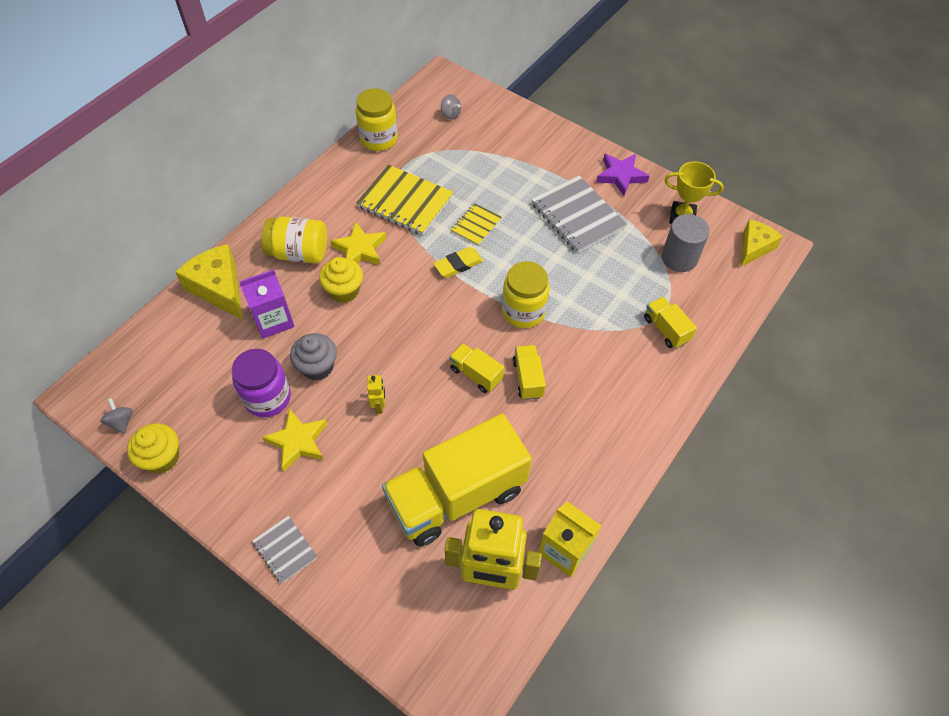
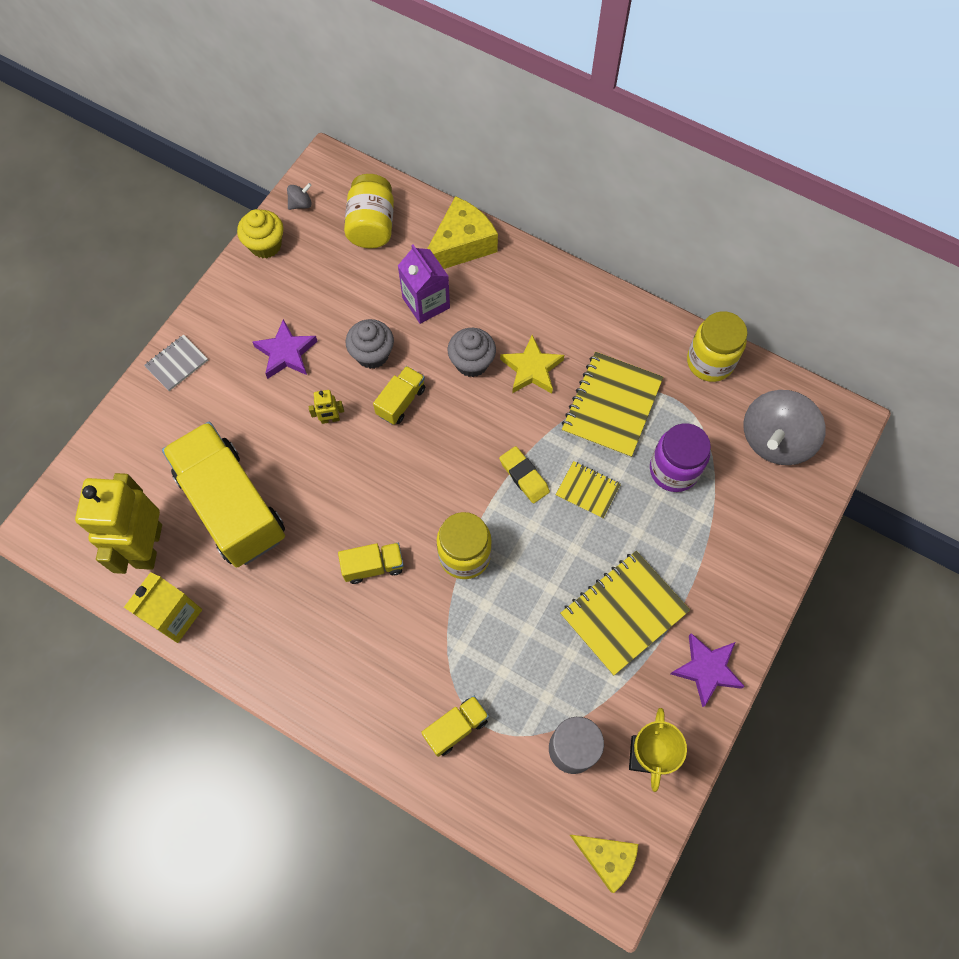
camera: 85 degrees right, 10 degrees up
purple jar [232,349,291,417] -> purple jar moved to [650,423,711,492]
yellow jar [261,216,327,264] -> yellow jar moved to [344,174,394,248]
yellow star [262,408,327,471] -> purple star [252,319,318,379]
yellow cupcake [319,257,363,303] -> grey cupcake [448,328,496,377]
grey spinning top [441,94,461,119] -> grey spinning top [744,390,826,465], size x2.44
yellow truck [449,343,504,393] -> yellow truck moved to [373,366,425,425]
grey notebook [531,175,627,253] -> yellow notebook [560,551,690,675]

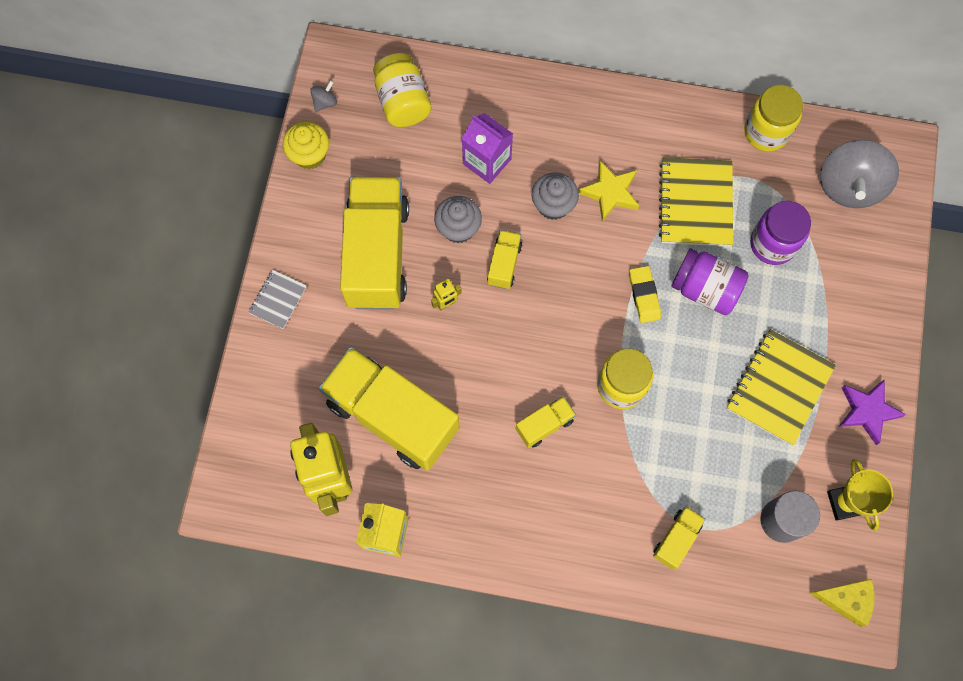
camera: 20 degrees left, 5 degrees up
purple star [252,319,318,379] -> yellow truck [340,177,409,310]
yellow cheese [427,196,498,269] -> none
yellow eraser [499,446,550,503] -> yellow eraser turned 45 degrees clockwise [629,266,661,323]
yellow notebook [555,461,621,519] -> purple jar [671,248,749,315]

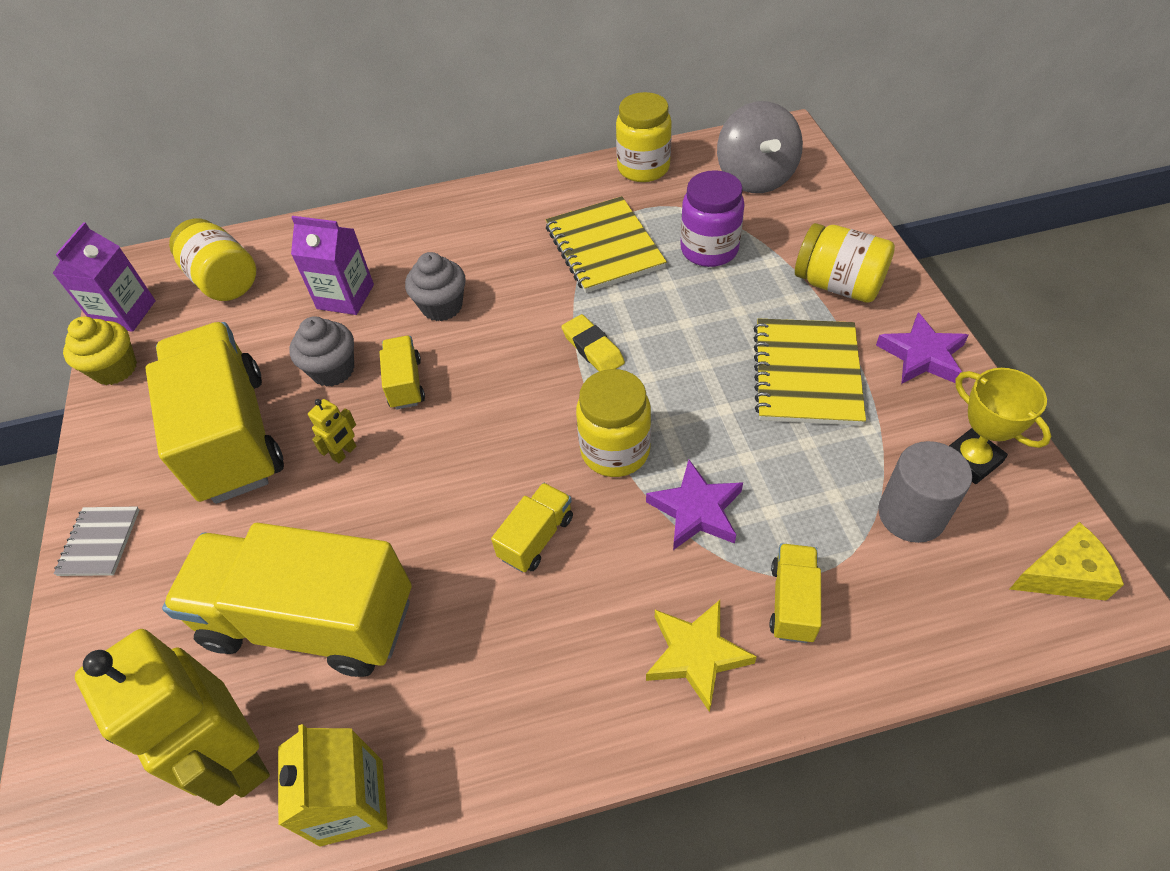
camera: 20 degrees left, 20 degrees down
grey spinning top [310,80,337,112] -> purple carton [52,222,156,332]
yellow star [578,161,639,221] -> yellow star moved to [646,600,757,712]
purple jar [671,248,749,315] -> none
none -> purple star [646,460,743,550]
none -> yellow jar [795,223,895,303]

